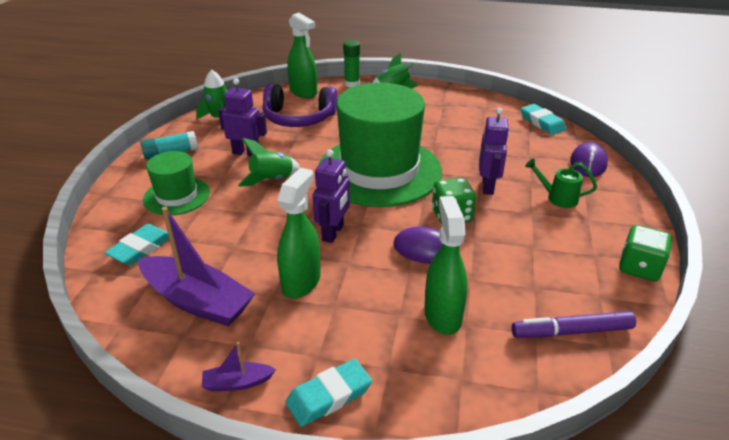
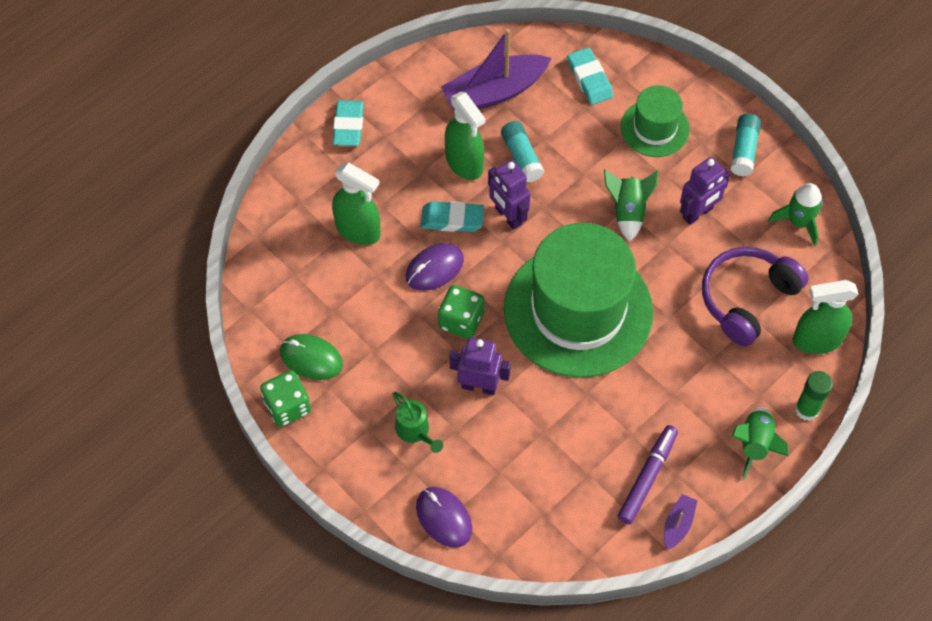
camera: 125 degrees right, 25 degrees up
purple boat [202,342,276,392] -> purple boat moved to [664,494,698,550]
purple robot [479,108,509,195] -> purple robot turned 150 degrees clockwise [450,337,511,395]
purple marker [512,311,636,338] -> purple marker moved to [618,425,678,524]
turquoise eraser [521,104,566,135] -> turquoise eraser moved to [420,201,484,232]
green watering can [525,158,597,208] -> green watering can turned 90 degrees clockwise [393,392,443,453]
none -> green mouse [280,334,343,380]
none -> turquoise glue stick [501,121,544,183]

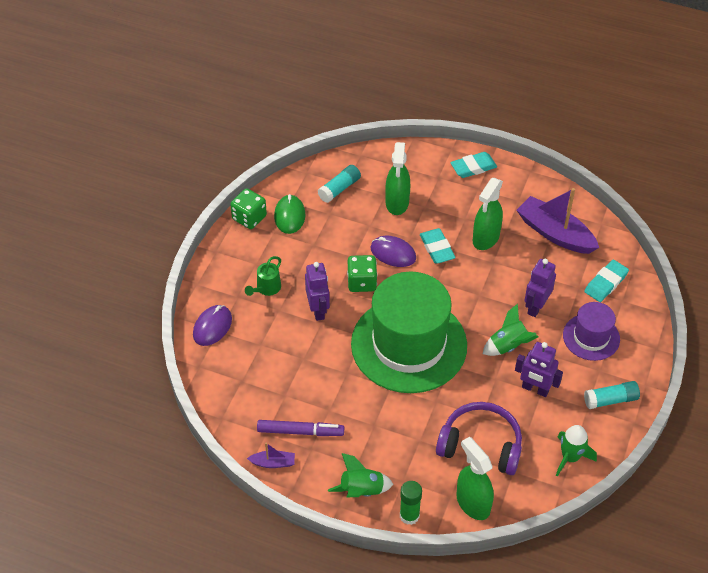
camera: 65 degrees right, 10 degrees down
purple robot [488,160,531,230] -> purple robot moved to [524,259,556,317]
turquoise glue stick [501,121,544,183] -> turquoise glue stick moved to [318,165,361,203]
green hat [621,85,690,157] -> purple hat [563,302,620,361]

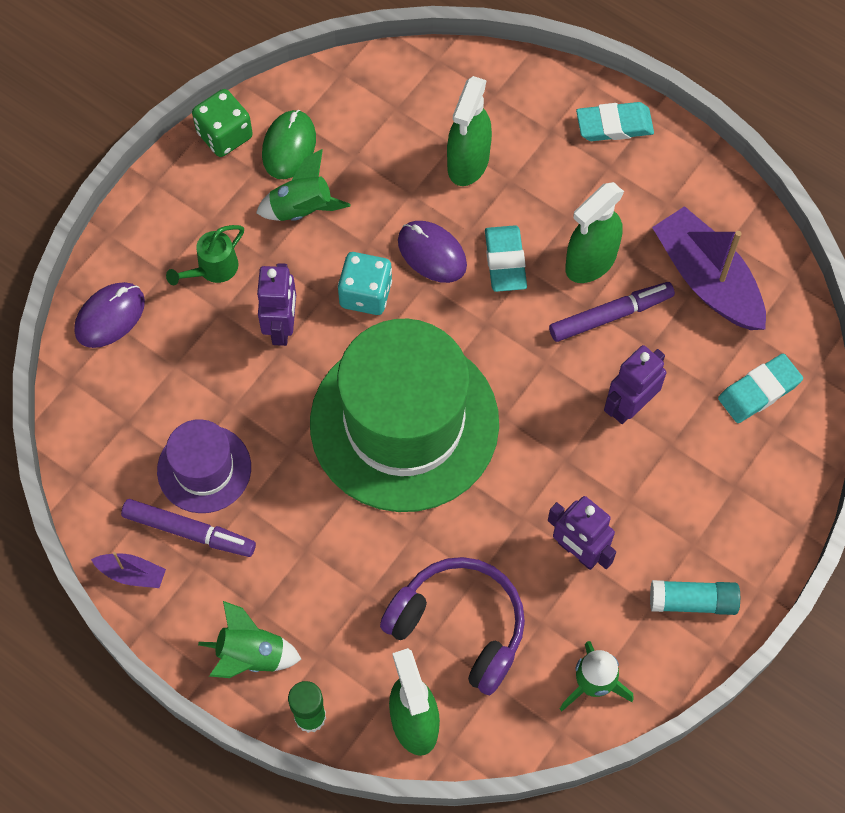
camera: 15 degrees right, 15 degrees up
turquoise glue stick [318,165,361,203] -> none
green dice [347,255,377,292] -> turquoise dice [338,252,392,315]
green rocket [483,304,538,356] -> green rocket moved to [256,149,351,221]
purple hat [563,302,620,361] -> purple hat moved to [157,419,251,513]
none -> purple marker [549,282,675,342]

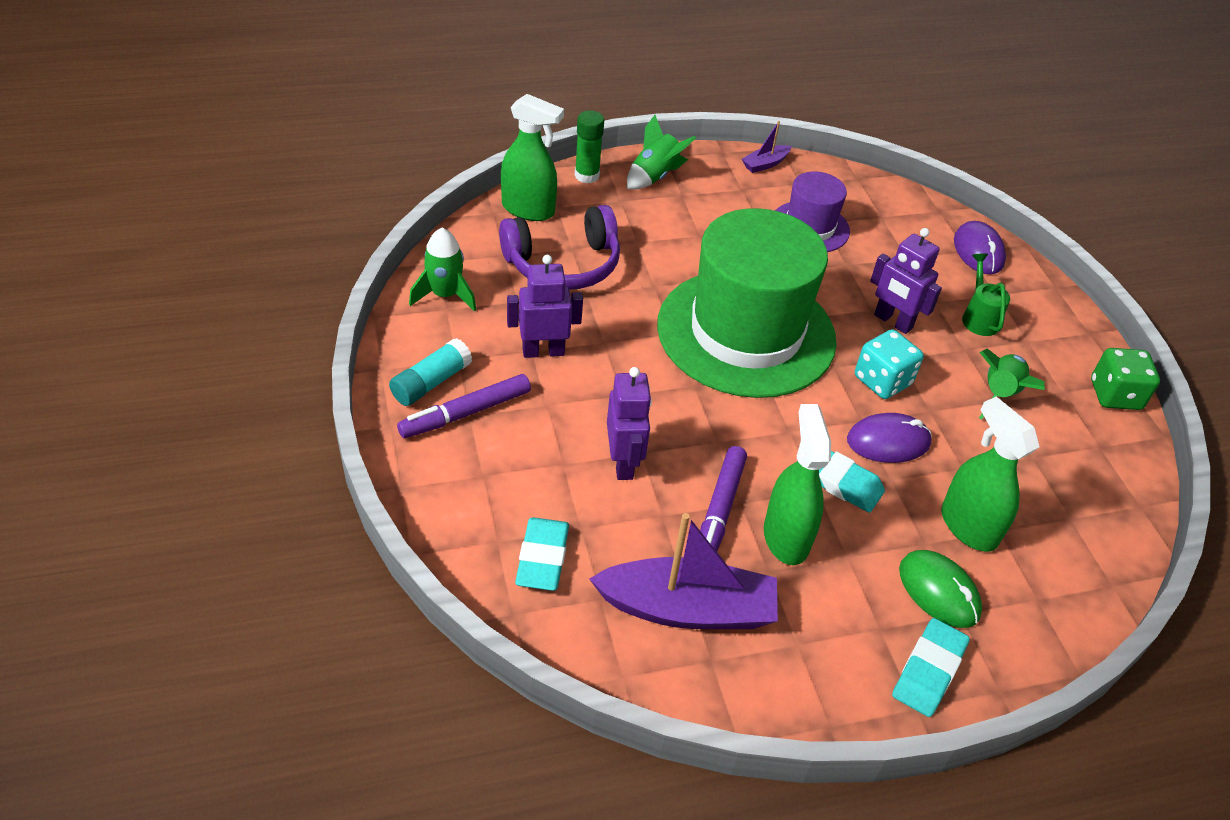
camera: 125 degrees right, 20 degrees down
purple marker [121,499,256,557] -> purple marker moved to [397,374,531,438]
green mouse [262,110,316,179] -> green mouse moved to [899,550,982,628]

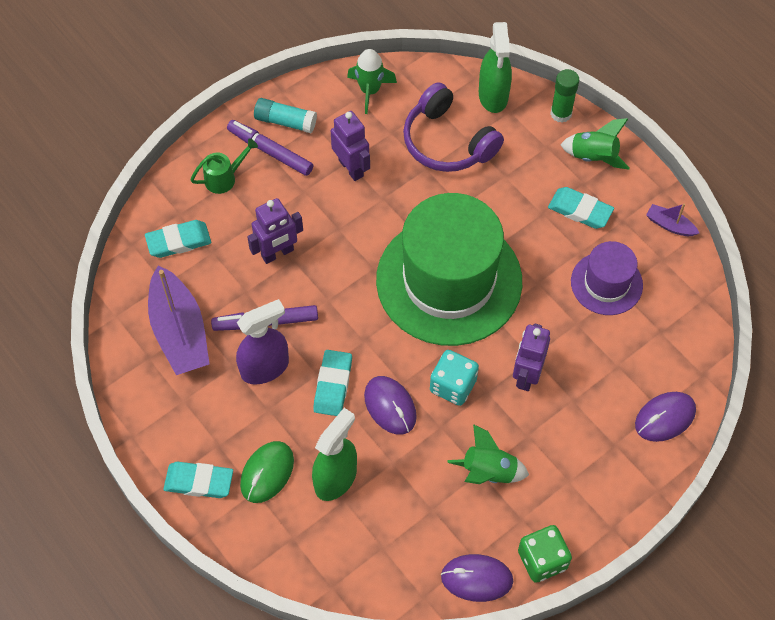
camera: 70 degrees right, 15 degrees up
green spray bottle [764,404,831,565] -> purple spray bottle [236,299,289,385]
green watering can [962,253,1010,336] -> green watering can moved to [190,138,258,194]
none -> purple mouse [441,554,513,602]
none -> turquoise eraser [548,187,614,229]

